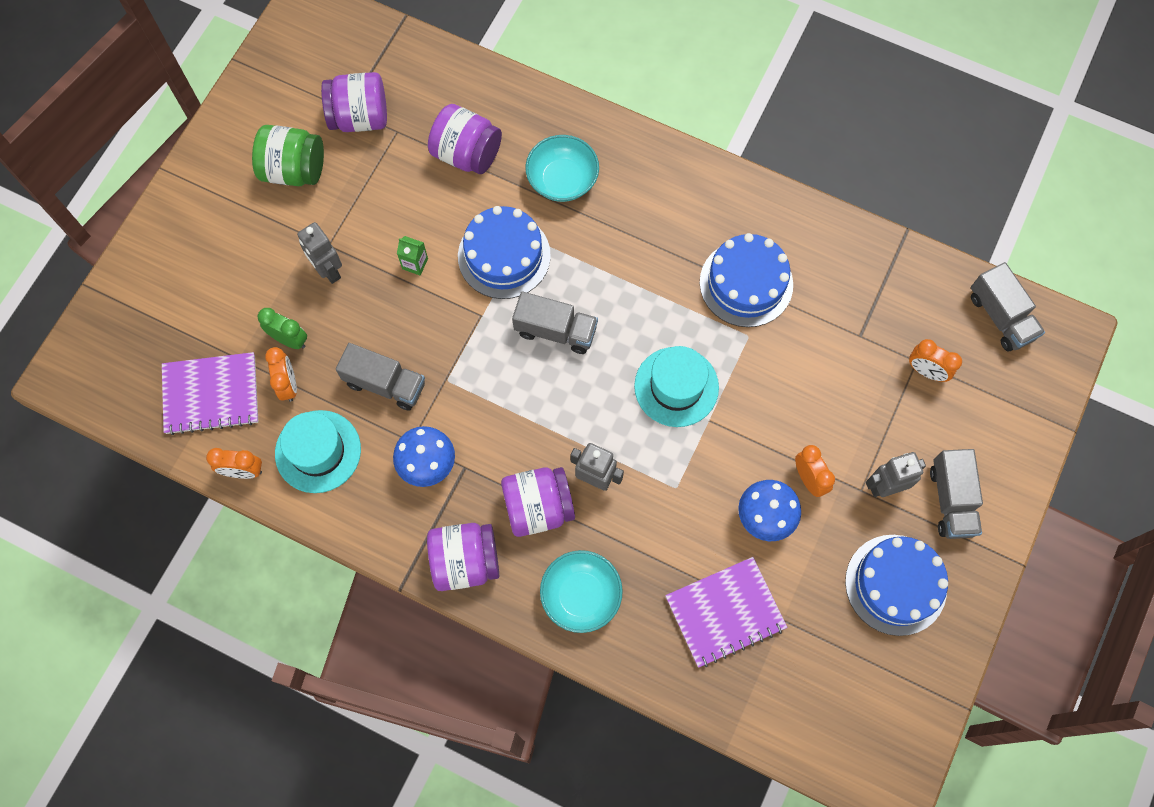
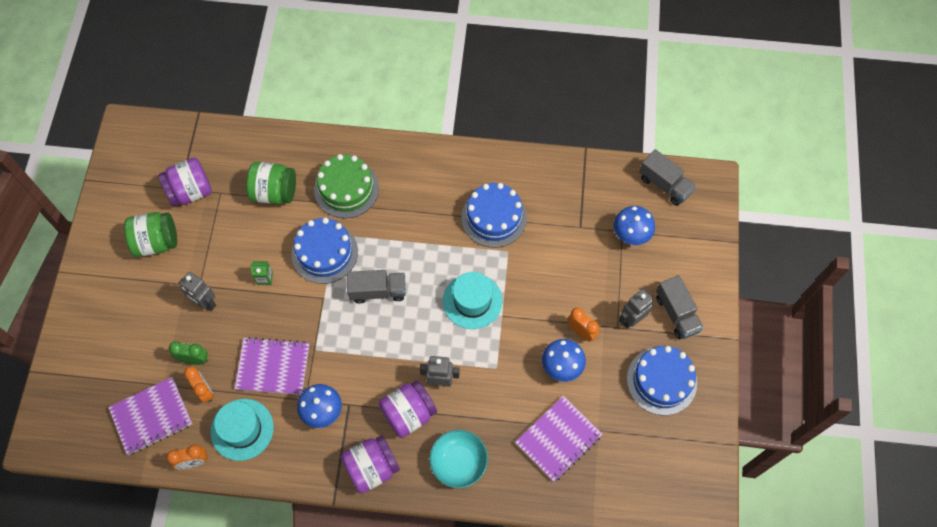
camera: 20 degrees left, 5 degrees down
grey truck [336,343,425,410] -> purple notebook [234,337,309,395]
purple jar [428,104,502,174] -> green jar [246,162,296,205]
turquoise bowl [526,135,599,202] -> green cake [314,154,379,218]
orange clock [909,339,962,382] -> blue mushroom [614,206,655,245]

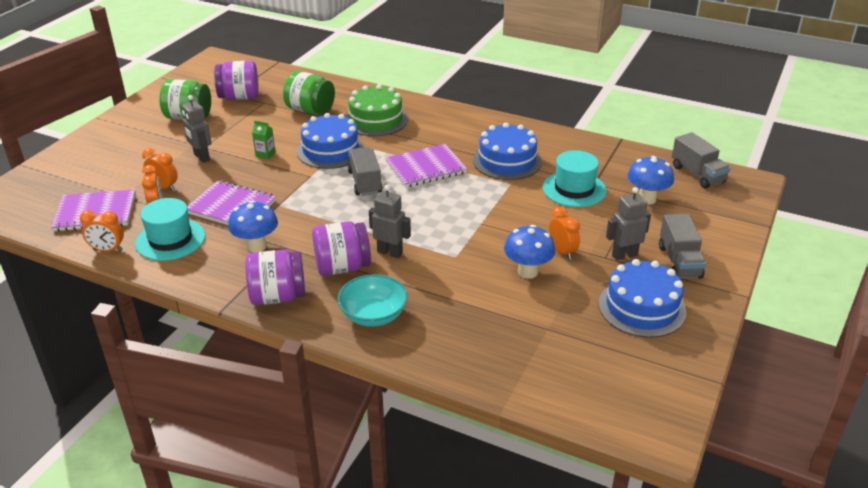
camera: 20 degrees right, 30 degrees down
green clock [169,341,208,365] -> orange clock [142,148,178,191]
grey truck [347,270,406,304] -> grey truck turned 120 degrees counterclockwise [347,147,382,196]
turquoise hat [443,272,502,329] -> turquoise hat moved to [543,150,607,207]
purple notebook [515,396,602,482] -> purple notebook moved to [385,144,467,188]

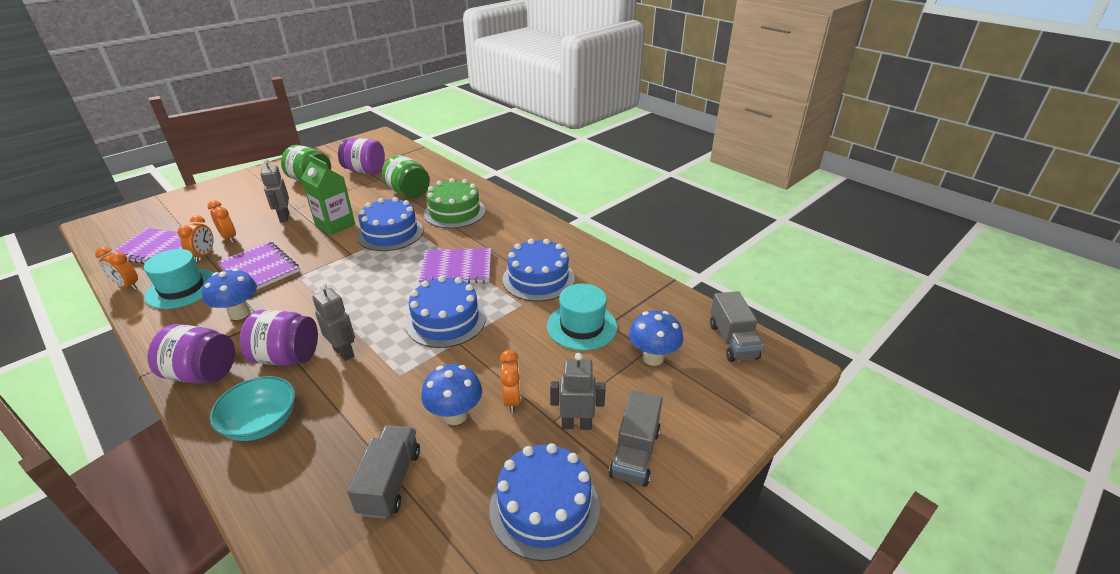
camera: 20 degrees right, 0 degrees up
green carton [252,121,275,159] -> green carton [301,155,355,235], size x2.06
grey truck [347,147,382,196] -> grey truck moved to [347,425,420,519]
none -> blue cake [406,276,486,348]

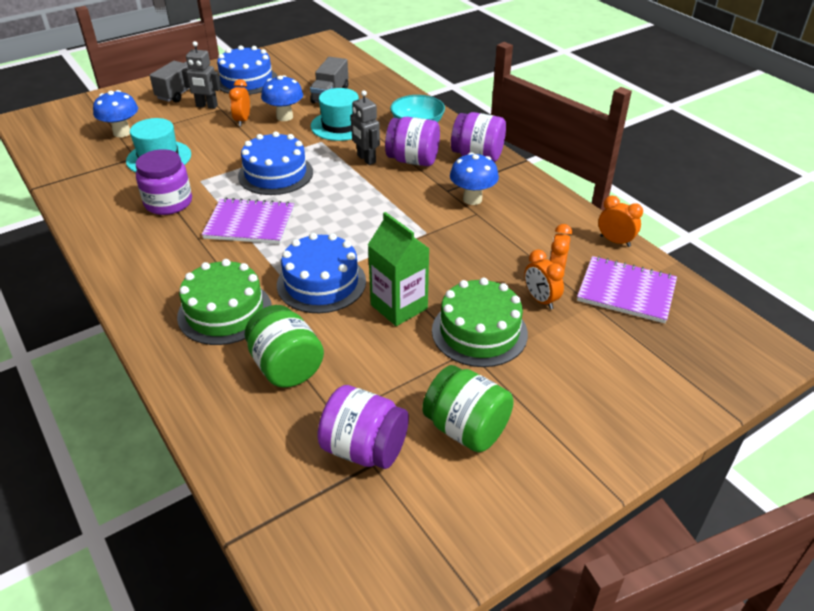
camera: 170 degrees left, 5 degrees up
turquoise hat [144,249,213,309] -> turquoise hat moved to [311,88,359,141]
purple notebook [217,241,300,290] -> none
grey robot [260,159,289,222] -> green cake [432,278,528,367]
blue cake [503,239,575,301] -> purple jar [136,149,192,215]
grey truck [710,291,764,362] -> none

